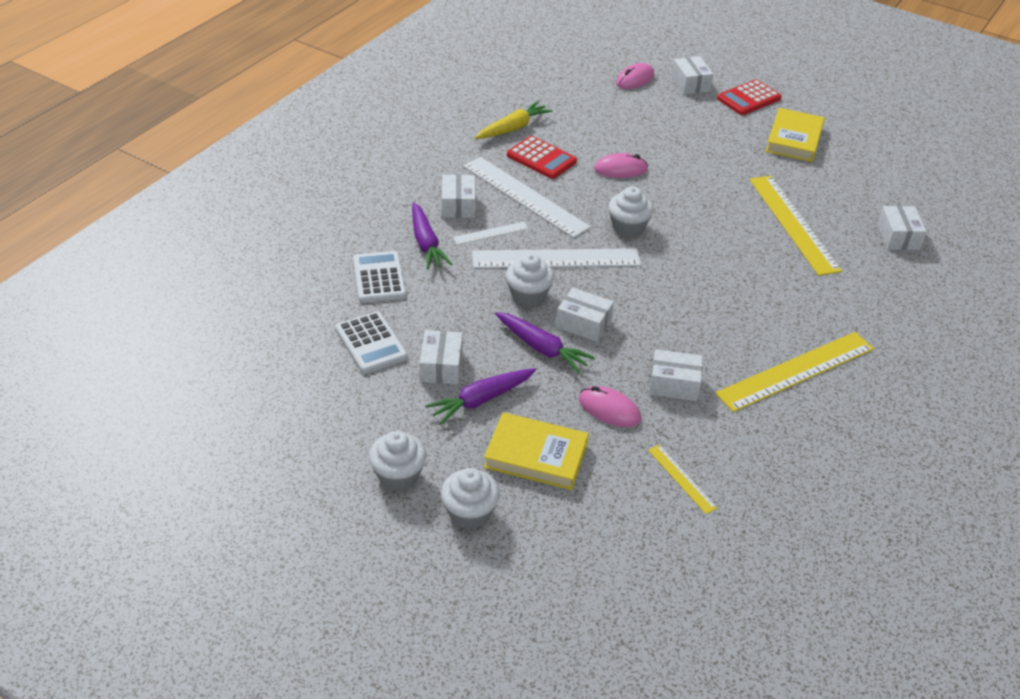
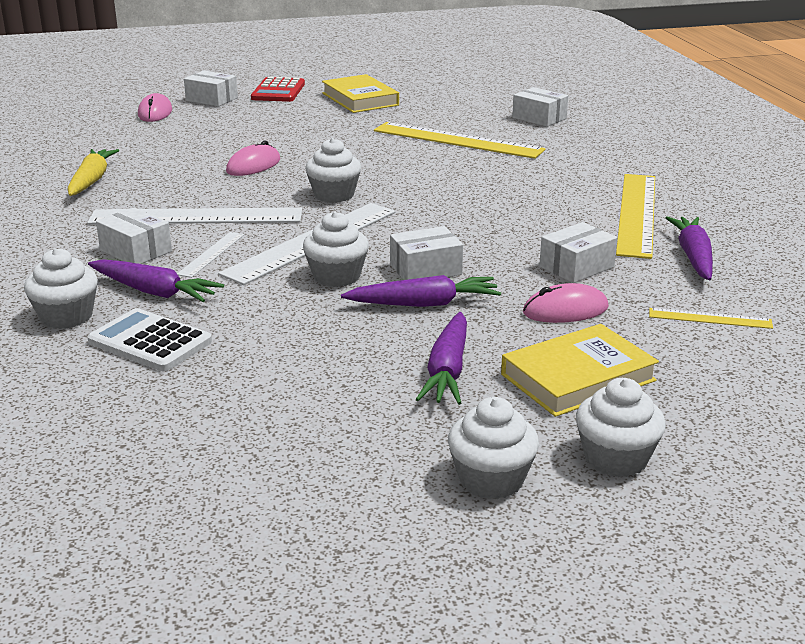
camera: 45 degrees left, 15 degrees down
white calculator [335,311,408,374] -> none
white box [420,330,463,384] -> none
red calculator [507,136,577,179] -> none
none -> white cupcake [24,248,98,329]
none -> purple carrot [665,216,713,280]

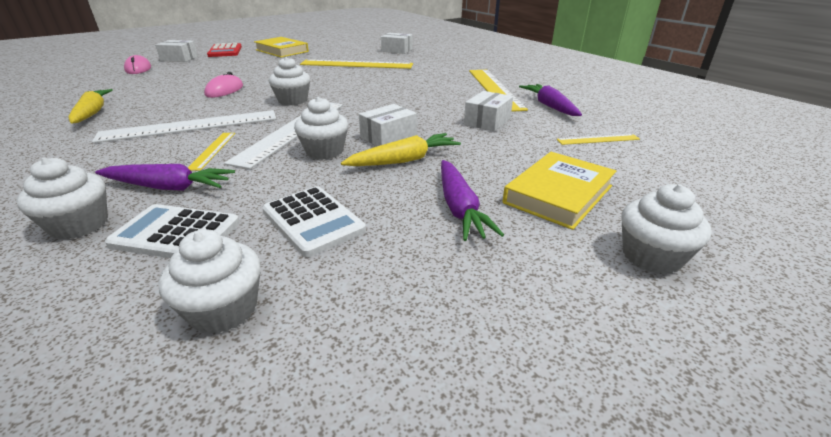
camera: 20 degrees left, 5 degrees up
white box [96,208,172,264] -> none
white ruler [177,232,244,278] -> yellow ruler [188,133,235,171]
purple carrot [341,275,501,307] -> yellow carrot [341,133,461,166]
white cupcake [448,397,539,499] -> white cupcake moved to [158,229,261,334]
pink mouse [523,283,609,323] -> none
none -> white calculator [262,186,366,257]

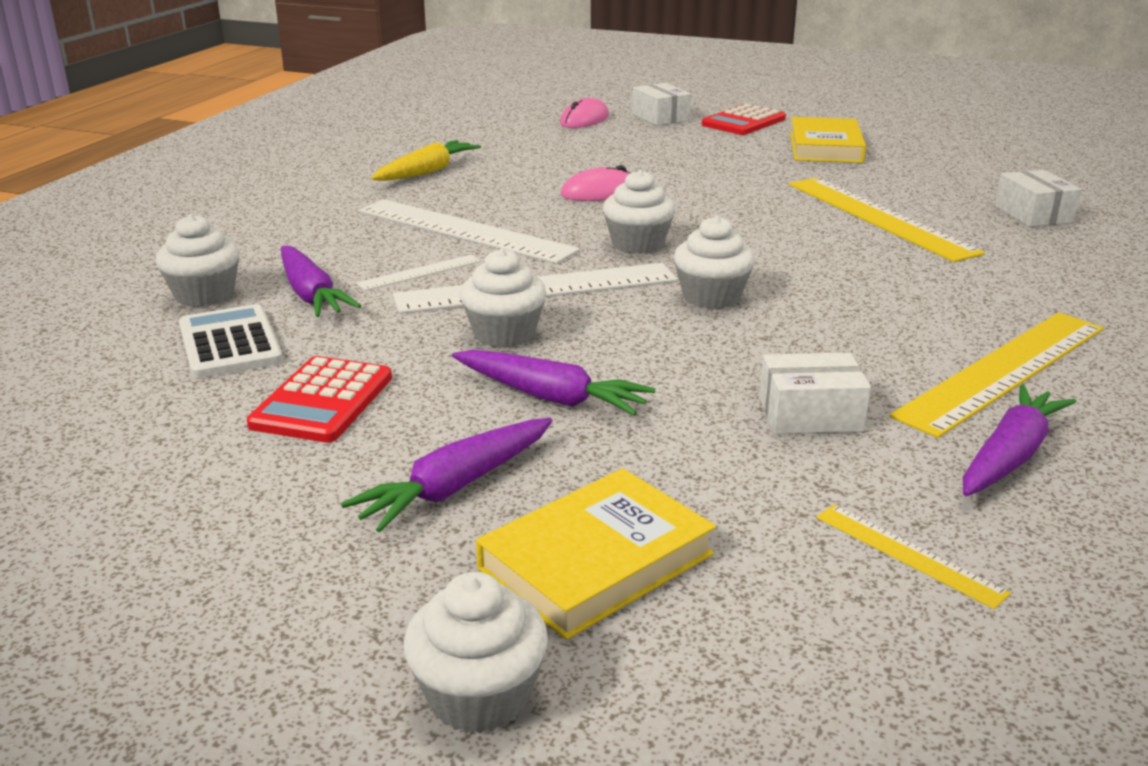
camera: 55 degrees right, 5 degrees down
white cupcake [158,229,261,334] -> white cupcake moved to [674,216,755,309]
yellow ruler [188,133,235,171] -> white ruler [356,255,481,291]
white calculator [262,186,366,257] -> red calculator [247,356,392,443]
yellow carrot [341,133,461,166] -> purple carrot [452,350,656,416]
white box [359,104,417,146] -> none
yellow book [503,152,616,230] -> yellow book turned 45 degrees counterclockwise [476,468,716,640]

